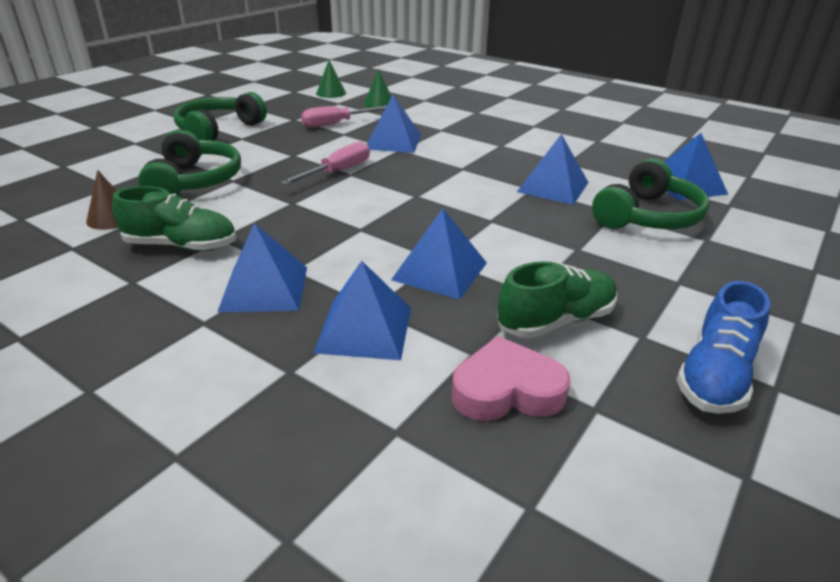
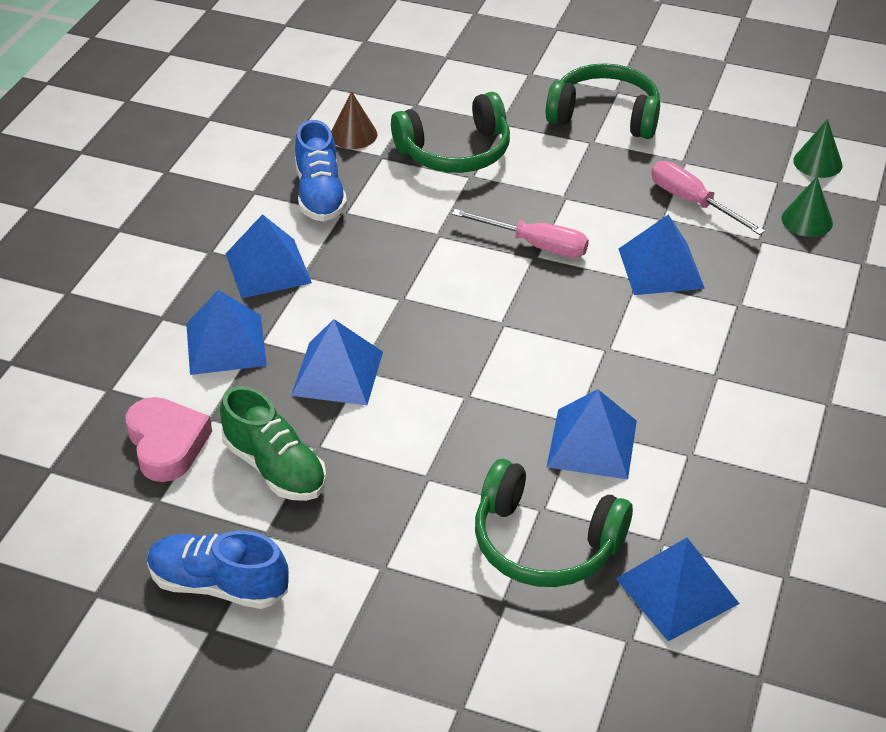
camera: 75 degrees right, 10 degrees up
green shoe [112,186,236,251] -> blue shoe [295,120,347,222]

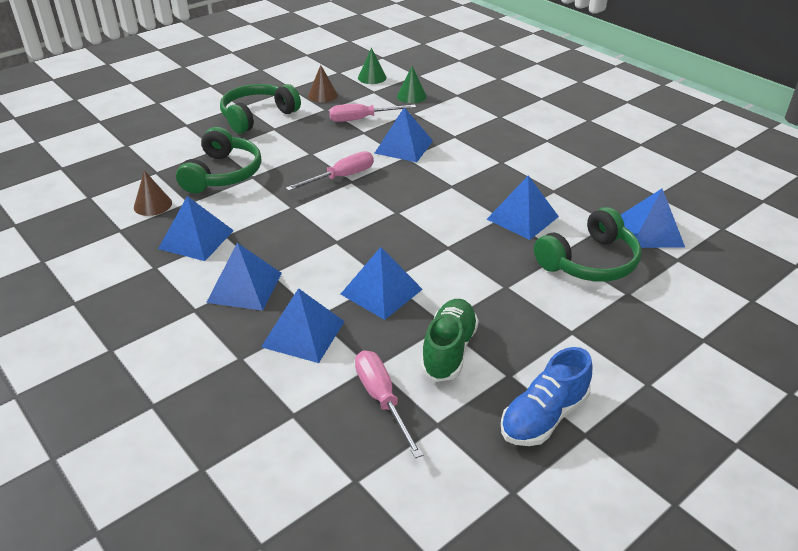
camera: 60 degrees left, 5 degrees down
pink heart [126,397,212,482] -> pink screwdriver [355,350,423,458]
green shoe [220,386,327,501] -> green shoe turned 60 degrees counterclockwise [420,299,479,382]
blue shoe [295,120,347,222] -> blue pyramid [158,196,234,261]
none -> brown cone [308,65,338,103]

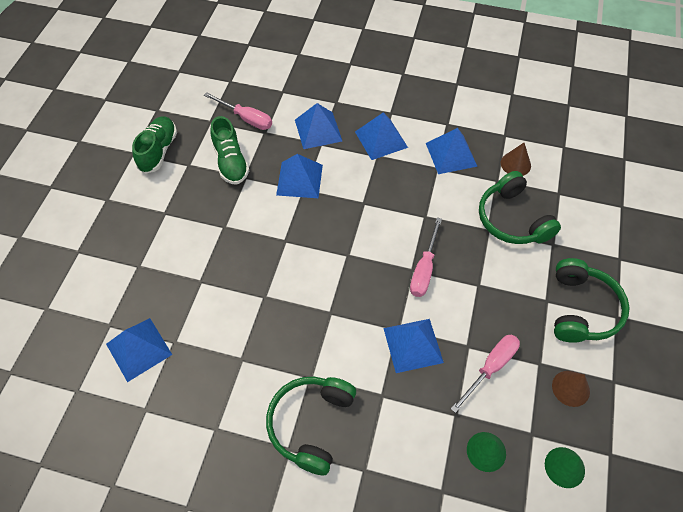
camera: 145 degrees right, 20 degrees up
blue pyramid [487,175,559,240] -> none
blue shoe [501,347,592,446] -> green shoe [132,116,177,174]
green headphones [534,207,641,282] -> green headphones moved to [266,377,356,475]

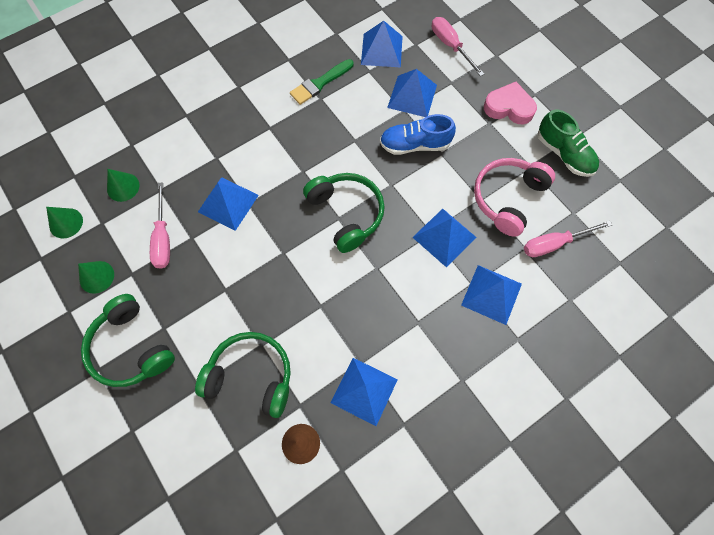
camera: 130 degrees right, 10 degrees up
green shoe [210,116,249,185] -> pink headphones [474,158,555,237]
green headphones [266,377,356,475] -> green headphones moved to [303,173,385,253]
blue pyramid [355,112,408,160] -> blue pyramid moved to [387,69,437,117]
pink screwdriver [410,218,442,297] -> pink screwdriver moved to [432,17,484,77]
brown cone [552,371,590,407] -> green cone [78,261,114,294]
none -> green brush [290,59,354,105]
none -> blue shoe [380,114,456,155]
none -> pink heart [484,82,537,124]

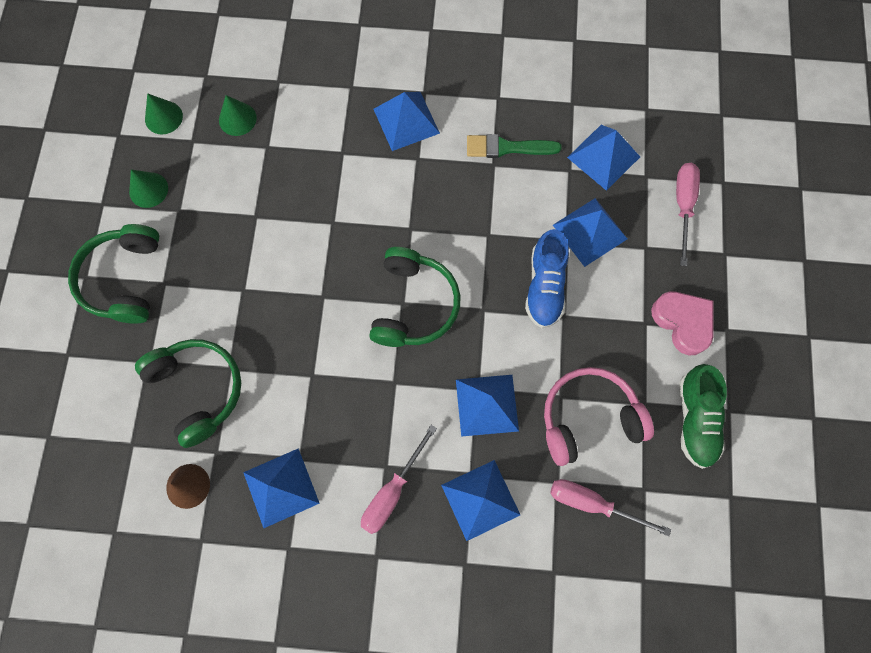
camera: 40 degrees right, 5 degrees up
pink screwdriver [150,182,170,268] -> pink screwdriver moved to [361,425,437,534]
blue pyramid [198,177,259,231] -> blue pyramid moved to [374,92,440,151]
blue shoe [380,114,456,155] -> blue shoe turned 120 degrees counterclockwise [525,229,569,328]

